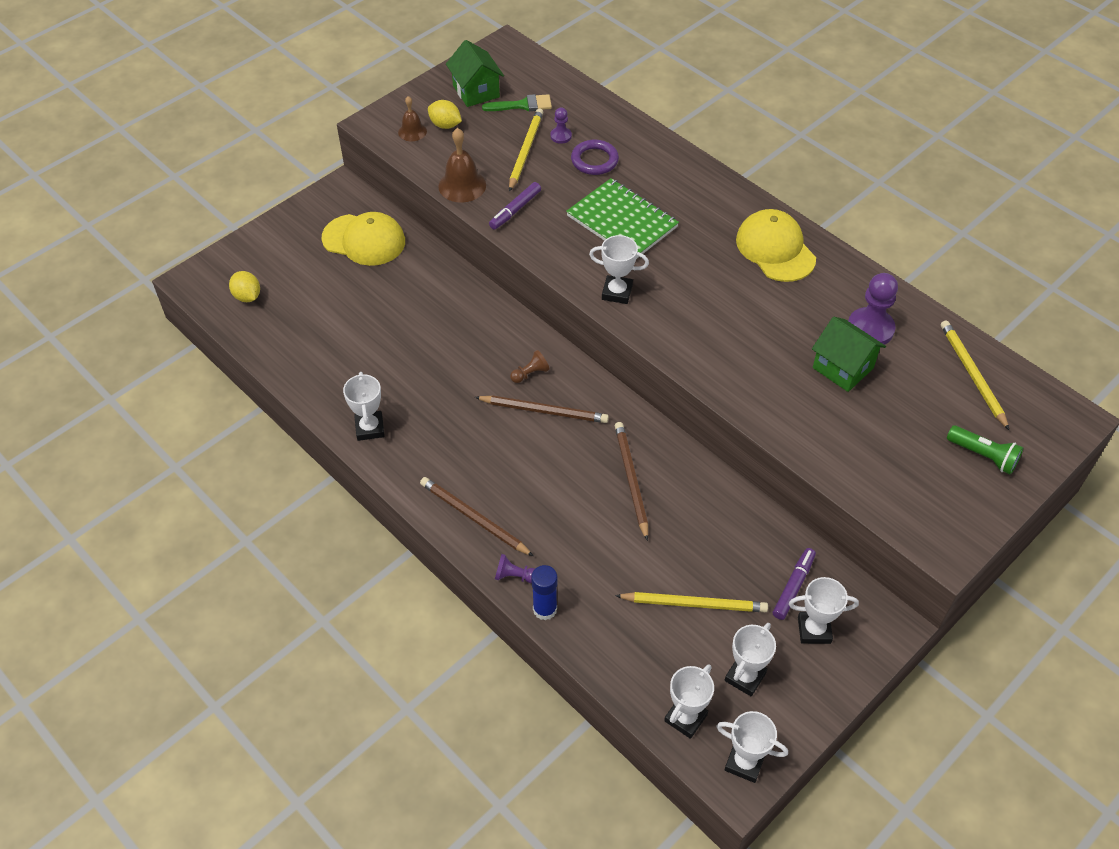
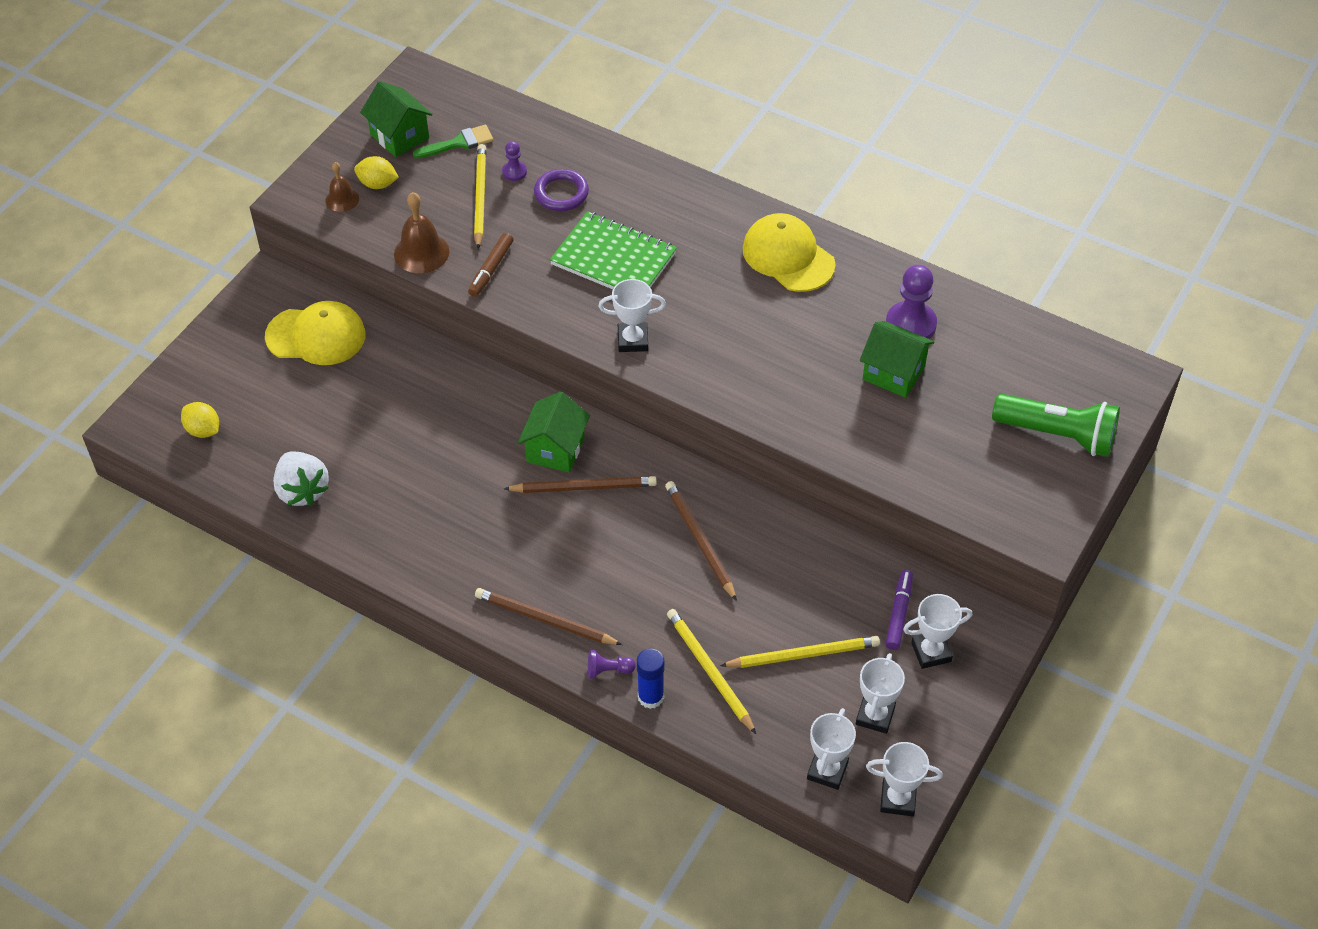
camera: 15 degrees left, 0 degrees up
white trophy [343,372,385,441] -> none
purple marker [489,182,541,230] -> brown marker [468,233,513,297]
brown pawn [510,350,550,383] -> green house [518,392,590,473]
yellow pencil [941,320,1009,430] -> yellow pencil moved to [667,609,756,734]
green flashlight [947,425,1023,474] -> green flashlight [992,394,1120,457], size x1.63
none -> white strawberry [273,452,329,506]

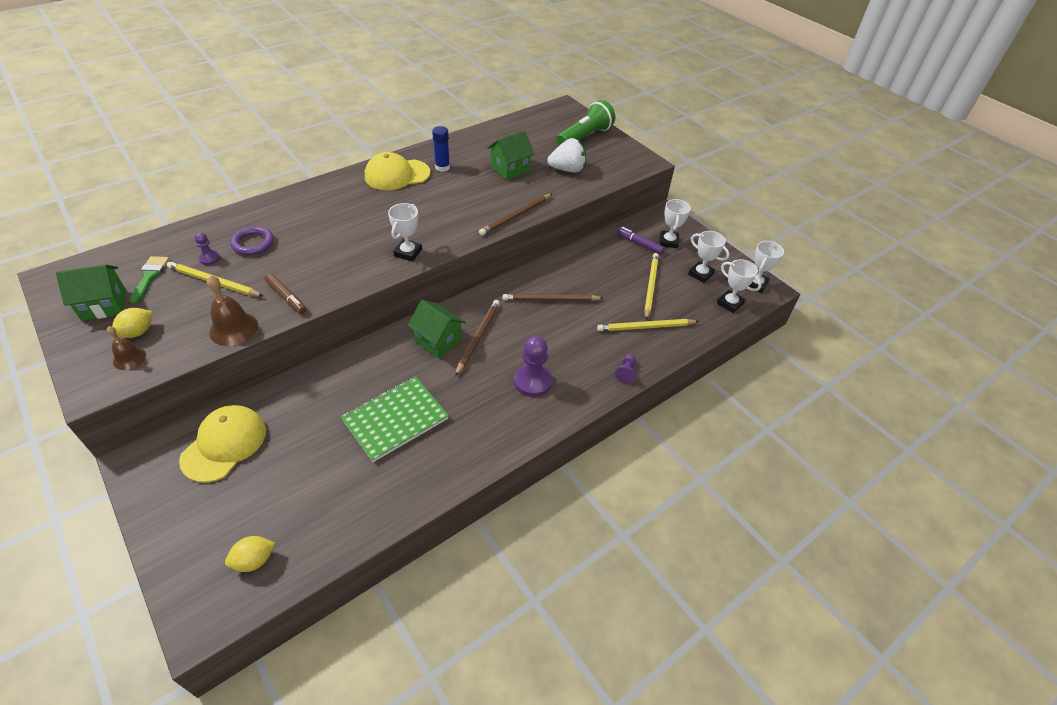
camera: 70 degrees left, 5 degrees down
white strawberry [273,452,329,506] -> white strawberry moved to [547,138,586,173]
brown pencil [475,588,622,645] -> brown pencil moved to [479,193,553,236]
green notebook [550,211,677,289] -> green notebook moved to [341,376,449,462]
blue glue stick [637,649,664,709] -> blue glue stick moved to [432,126,450,172]
purple pawn [886,265,937,339] -> purple pawn moved to [514,336,553,397]

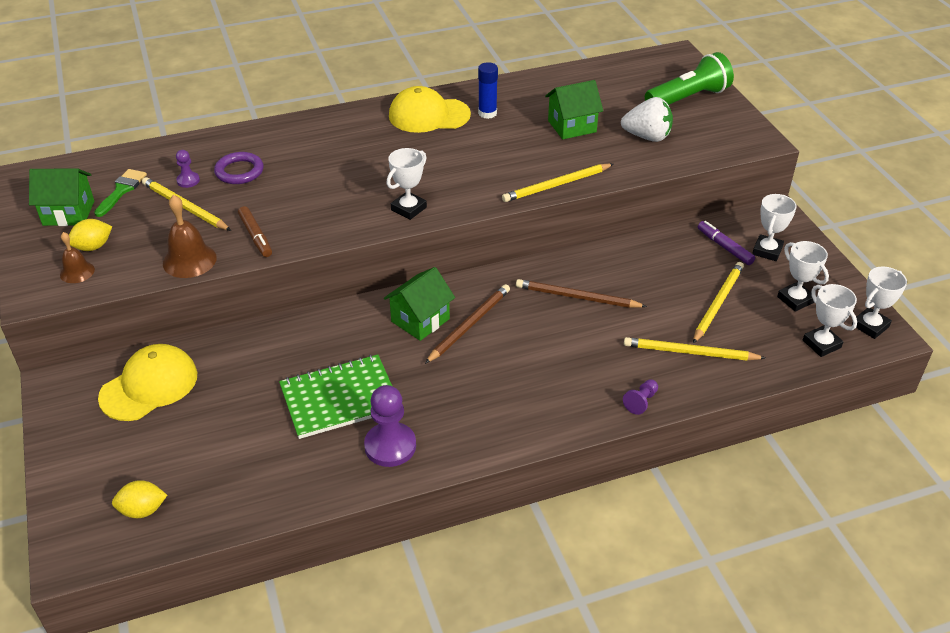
camera: 20 degrees right, 5 degrees down
green house [408,300,466,358] -> green house turned 75 degrees clockwise [384,267,455,341]
brown pencil [479,193,553,236] -> yellow pencil [502,163,613,202]
purple pawn [514,336,553,397] -> purple pawn moved to [364,385,416,467]

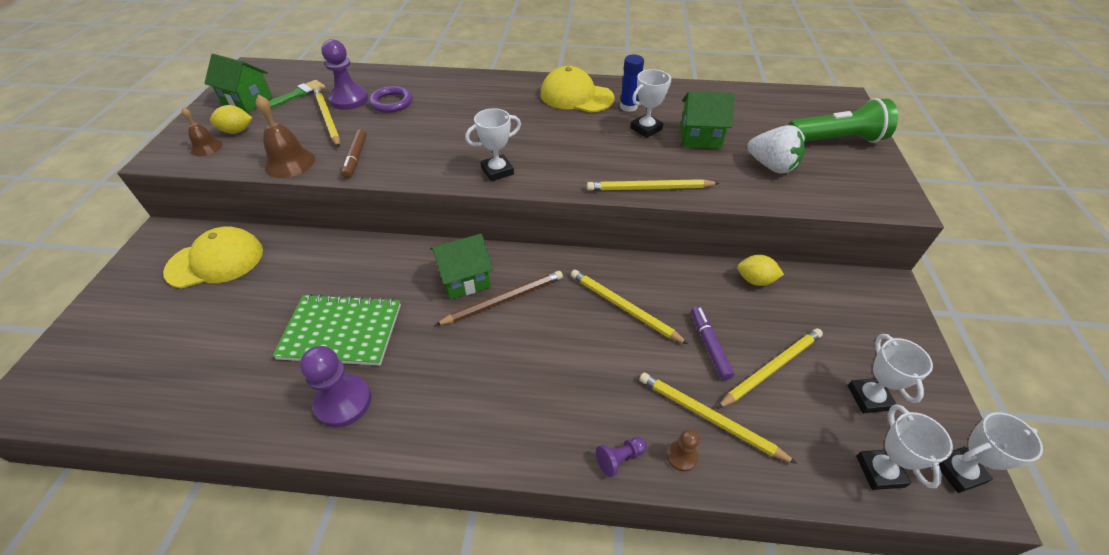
camera: 25 degrees right, 5 degrees up
yellow lemon [112,480,167,518] -> yellow lemon moved to [737,255,784,286]
purple pawn [176,150,200,188] -> purple pawn [321,39,368,110], size x1.92
brown pencil [516,279,647,308] -> yellow pencil [571,270,688,344]
purple marker [698,221,755,265] -> purple marker moved to [691,306,734,380]
white trophy [752,194,797,261] -> white trophy moved to [630,69,671,138]
none -> brown pawn [666,430,699,472]

